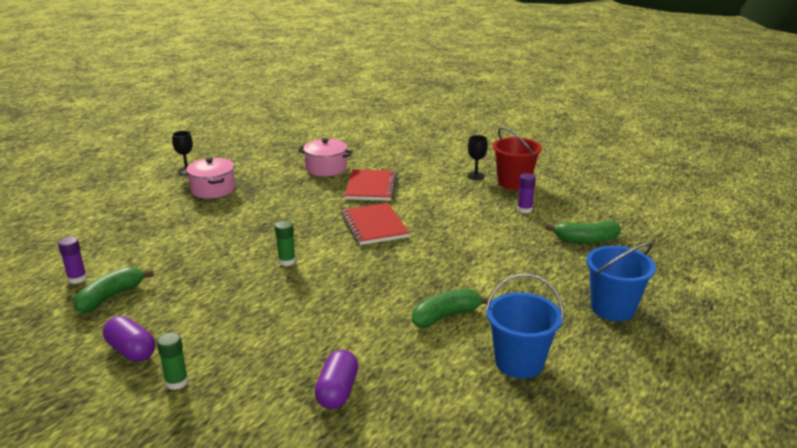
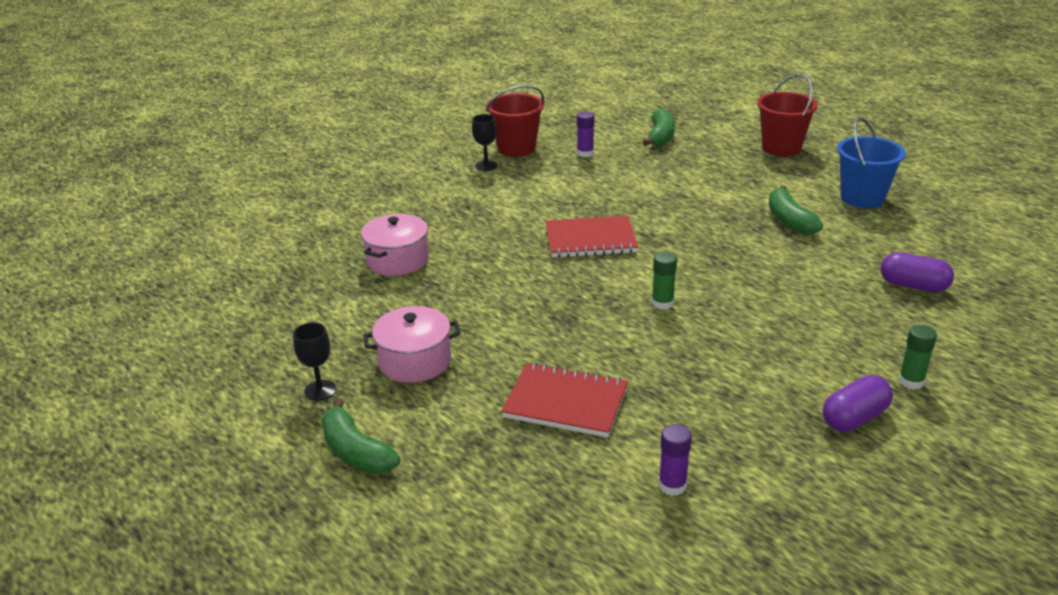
camera: 75 degrees left, 5 degrees up
green banana [73,267,154,313] -> green banana moved to [321,398,400,474]
red notebook [344,169,397,201] -> red notebook moved to [501,363,628,438]
blue bucket [586,243,656,321] -> red bucket [757,74,818,156]

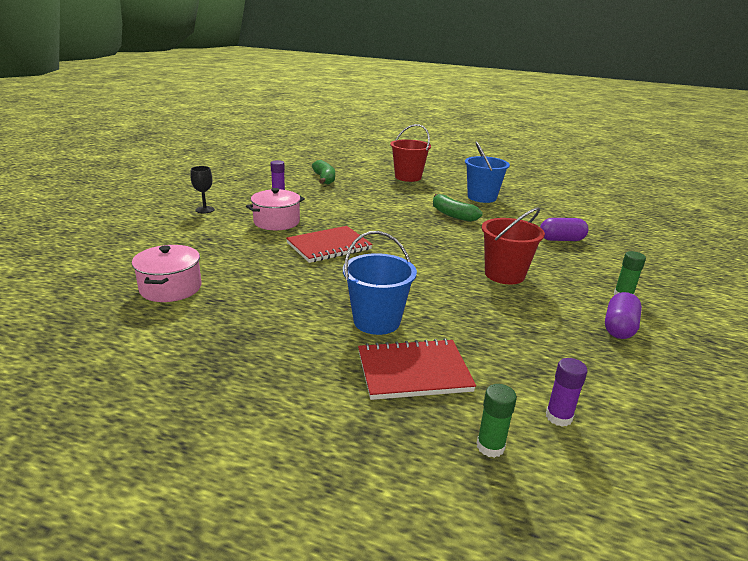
camera: 30 degrees left, 5 degrees down
black goblet [293,322,336,401] -> none
green banana [321,398,400,474] -> none
pink pot [363,306,461,383] -> pink pot moved to [246,188,305,230]
red bucket [486,85,544,157] -> red bucket moved to [482,207,545,284]
green glue stick [652,252,677,310] -> green glue stick moved to [477,384,517,458]
none -> blue bucket [343,231,417,335]

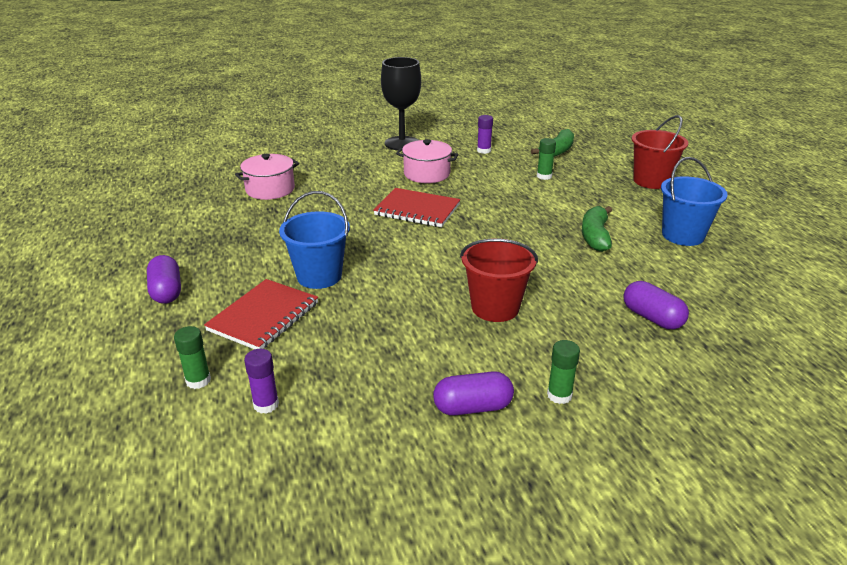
camera: 55 degrees right, 5 degrees up
black goblet [191,166,215,213] -> black goblet [381,57,421,150], size x1.98
red notebook [358,338,476,400] -> red notebook turned 75 degrees clockwise [204,279,318,349]
none -> purple capsule [147,255,181,304]
none -> green glue stick [537,138,556,180]

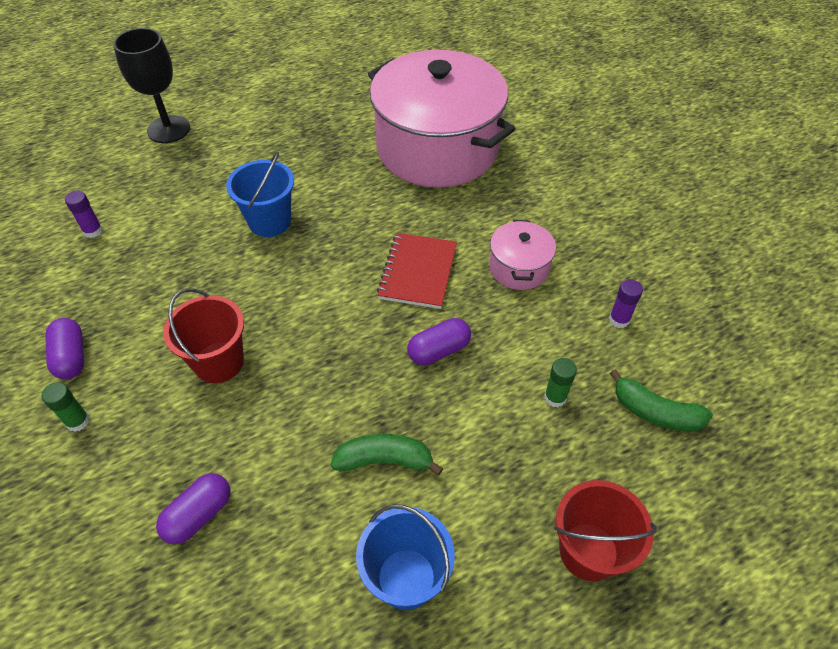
camera: 80 degrees right, 20 degrees up
purple capsule [147,255,181,304] -> purple capsule moved to [407,318,471,365]
green glue stick [174,326,211,389] -> none
red notebook [204,279,318,349] -> none
pink pot [235,154,299,200] -> pink pot [368,50,515,187], size x2.34
black goblet [381,57,421,150] -> black goblet moved to [113,28,190,143]

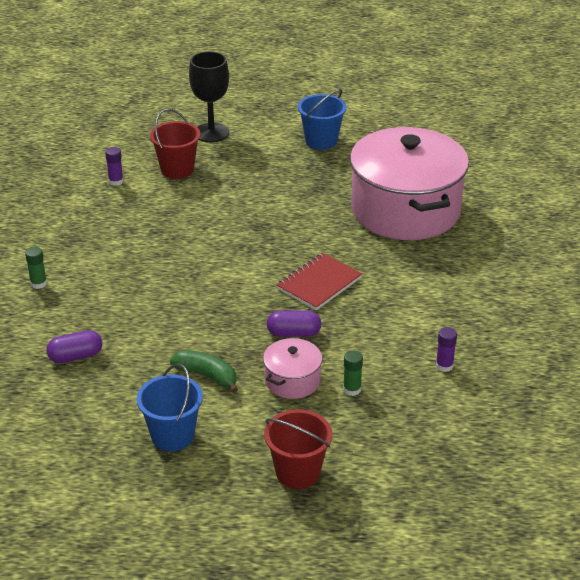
camera: 30 degrees right, 15 degrees down
purple capsule [45,318,84,379] -> none
red bucket [163,288,244,383] -> red bucket moved to [150,109,200,179]
blue bucket [226,151,294,237] -> blue bucket moved to [298,89,346,150]
pink pot [489,220,556,290] -> pink pot moved to [263,338,322,399]
green banana [609,369,713,432] -> none

